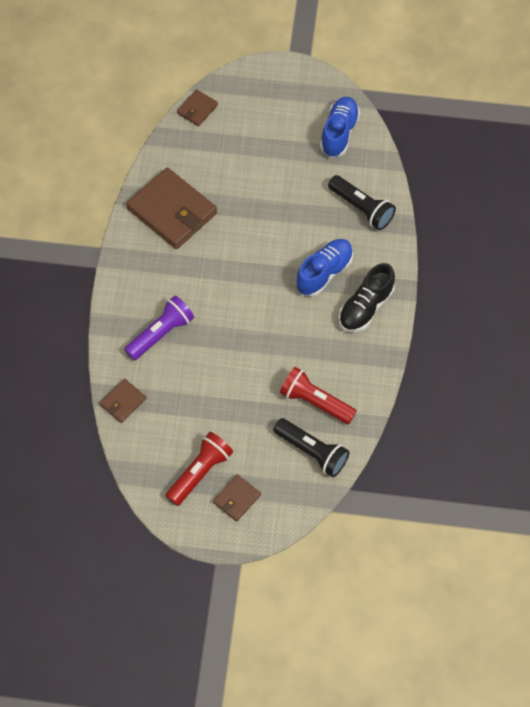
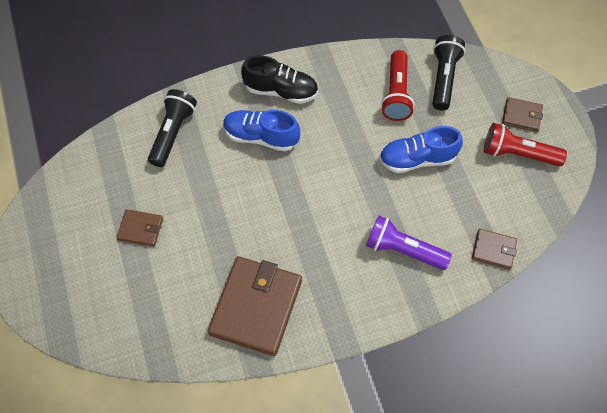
camera: 115 degrees left, 0 degrees up
brown wallet [177,89,218,127] -> brown wallet moved to [117,209,163,247]
blue shoe [320,97,360,158] -> blue shoe moved to [379,126,463,173]

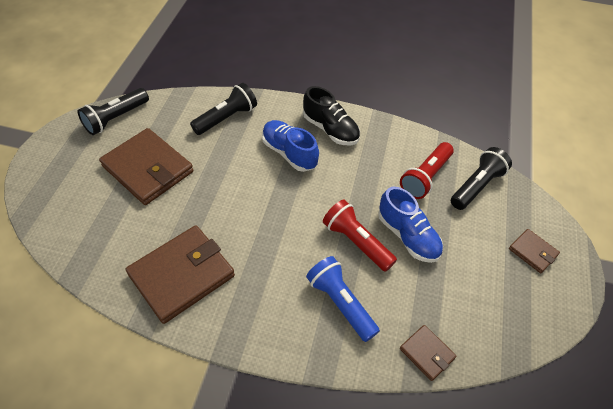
camera: 30 degrees right, 10 degrees down
brown wallet [117,209,163,247] -> brown wallet [99,128,193,205], size x2.07
purple flashlight [366,215,452,270] -> blue flashlight [306,256,380,342]
blue shoe [379,126,463,173] -> blue shoe turned 150 degrees counterclockwise [378,187,443,263]
red flashlight [484,123,567,166] -> red flashlight moved to [323,200,397,272]
none -> black flashlight [77,88,149,135]

